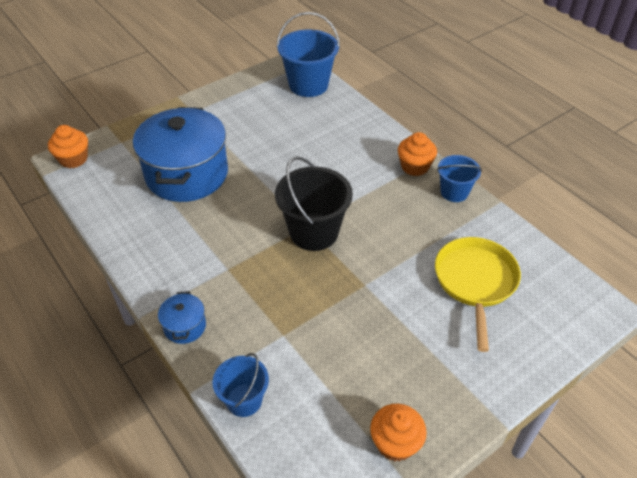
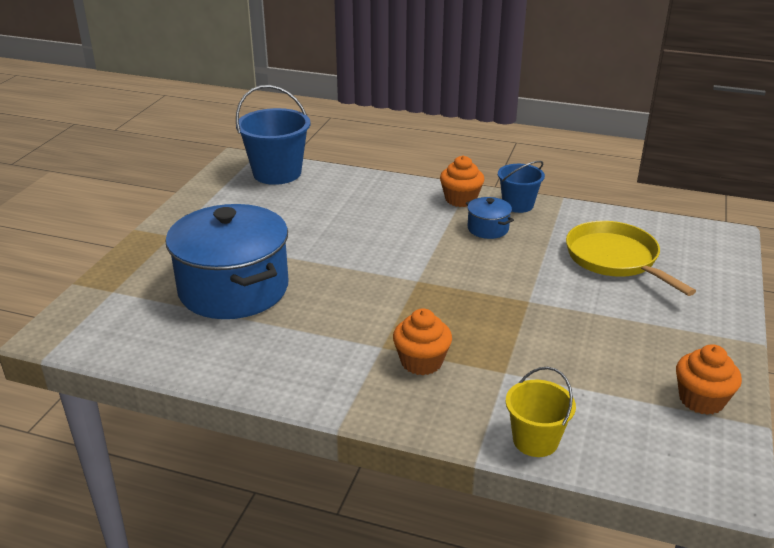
camera: 35 degrees left, 15 degrees down
orange cupcake [48,125,88,168] -> orange cupcake moved to [393,309,452,375]
blue pot [158,291,206,344] -> blue pot moved to [466,197,514,239]
blue bucket [212,353,269,417] -> yellow bucket [506,367,576,457]
black bucket [275,156,353,251] -> none

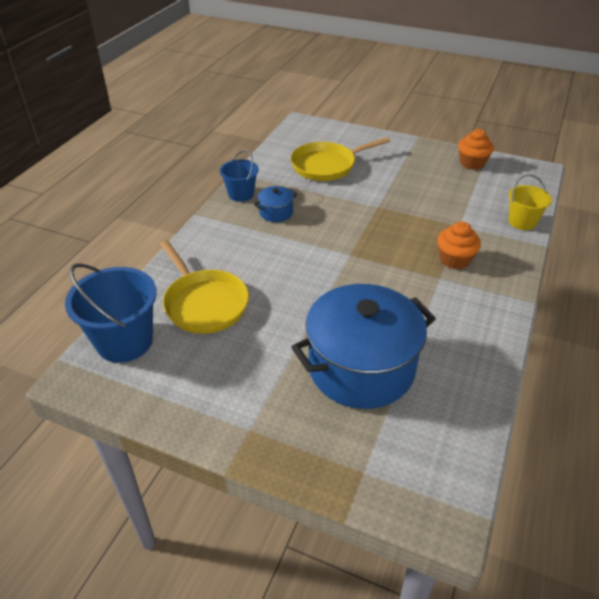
camera: 85 degrees left, 10 degrees up
orange cupcake [440,156,484,207] -> none
none -> yellow pan [160,240,249,334]

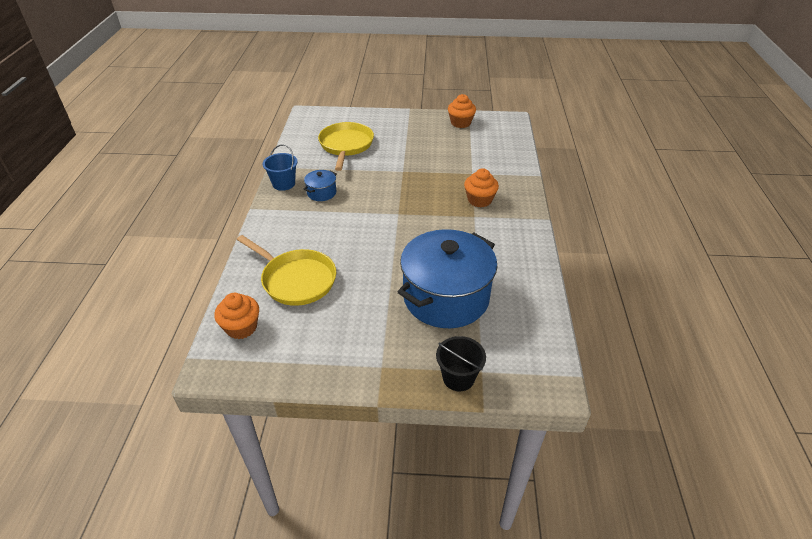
camera: 20 degrees left, 0 degrees up
blue bucket [65,263,157,363] -> orange cupcake [214,293,259,339]
yellow pan [291,137,390,181] -> yellow pan turned 135 degrees clockwise [318,122,374,171]
yellow bucket [509,174,552,230] -> none
none -> black bucket [436,336,486,391]

